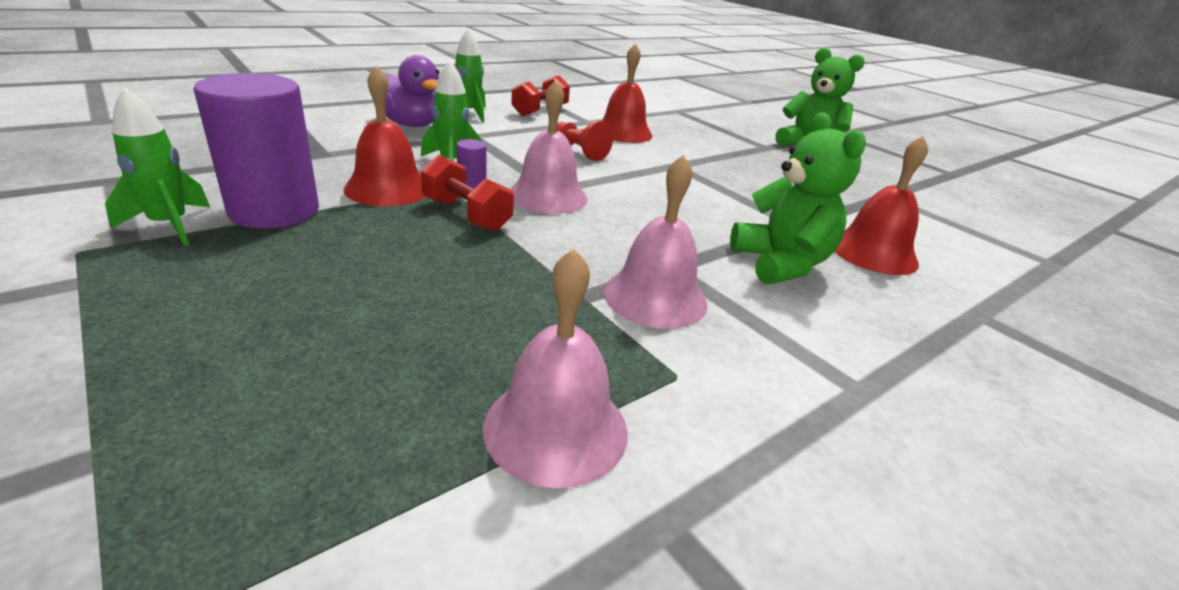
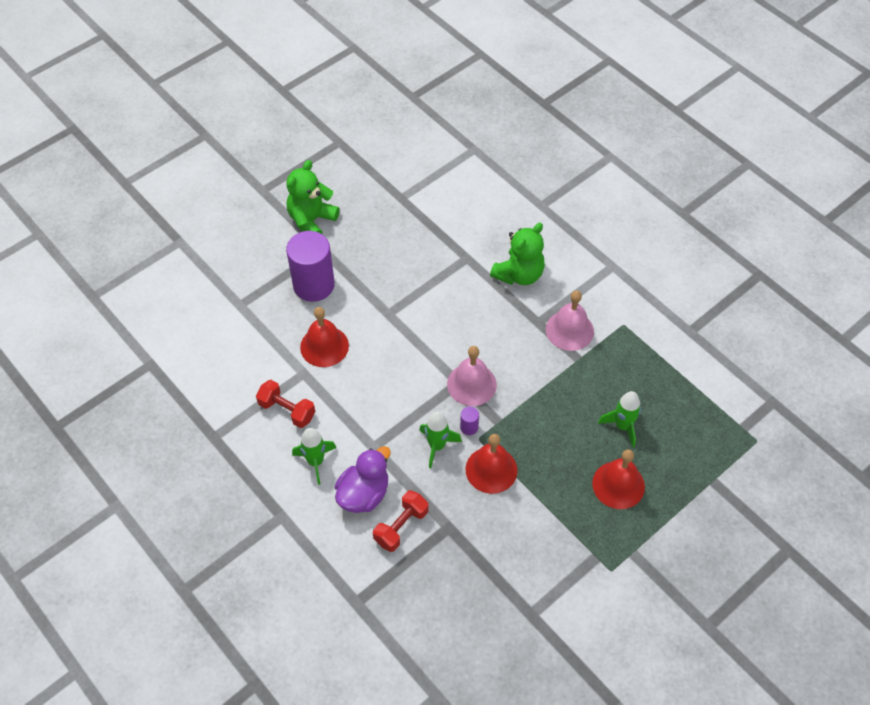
camera: 90 degrees left, 25 degrees up
green rocket [105,87,210,246] -> green rocket moved to [598,391,641,448]
purple cylinder [193,73,319,229] -> purple cylinder moved to [286,231,335,302]
red dumbbell [421,155,514,232] -> red dumbbell moved to [373,490,429,552]
pink bell [483,249,628,488] -> none
red pawn [557,121,613,161] -> none
green teddy bear [730,113,866,285] -> green teddy bear turned 150 degrees clockwise [490,223,545,285]
red bell [835,136,928,275] -> red bell moved to [592,449,645,509]

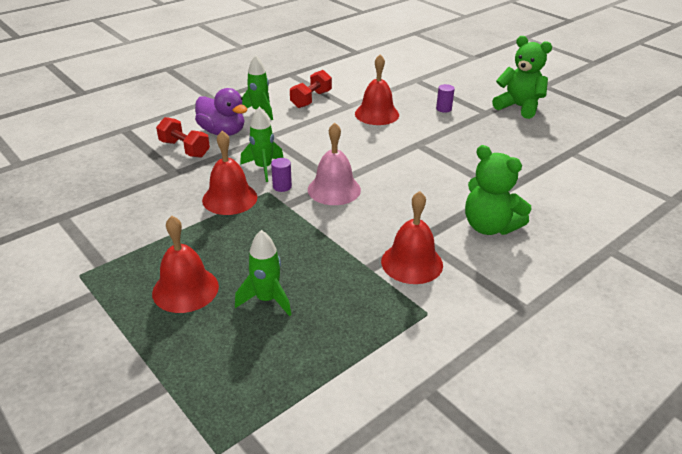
camera: 90 degrees right, 20 degrees down
purple cylinder [286,231,335,302] -> purple cylinder [436,84,455,113], size x0.40
pink bell [546,290,594,351] -> red bell [381,191,443,284]

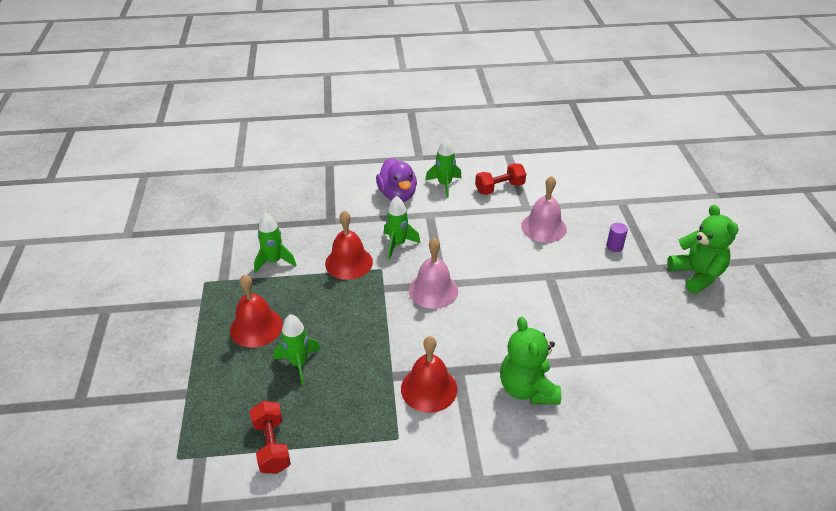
camera: 35 degrees right, 5 degrees up
red dumbbell [156,117,210,158] -> red dumbbell moved to [250,401,291,474]
purple cylinder [271,158,292,192] -> none
red bell [355,54,399,125] -> pink bell [521,176,567,243]
none -> green rocket [254,212,296,273]

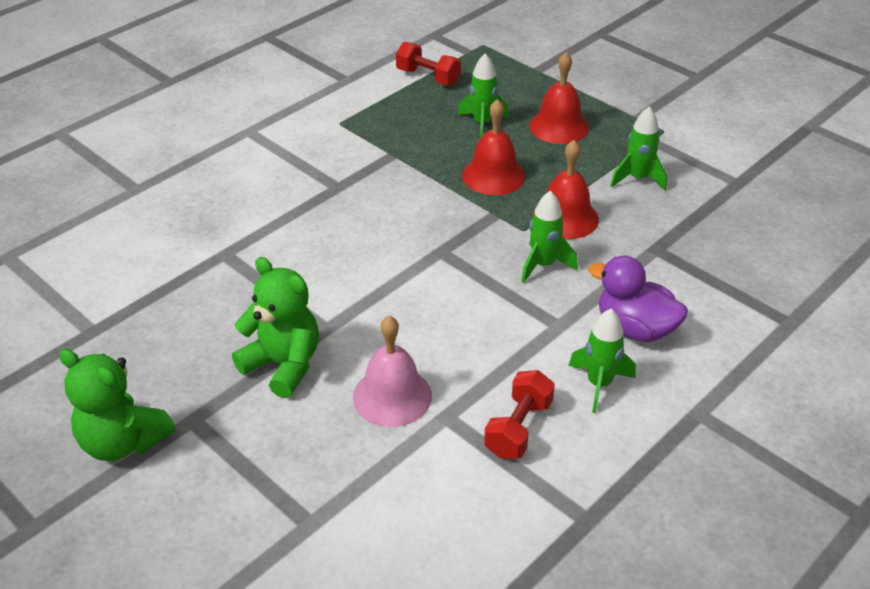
camera: 140 degrees right, 0 degrees up
red bell [401,336,457,413] -> red bell moved to [462,99,526,195]
pink bell [409,238,458,309] -> none
green teddy bear [500,317,561,404] -> green teddy bear moved to [232,257,319,398]
purple cylinder [606,223,628,252] -> none

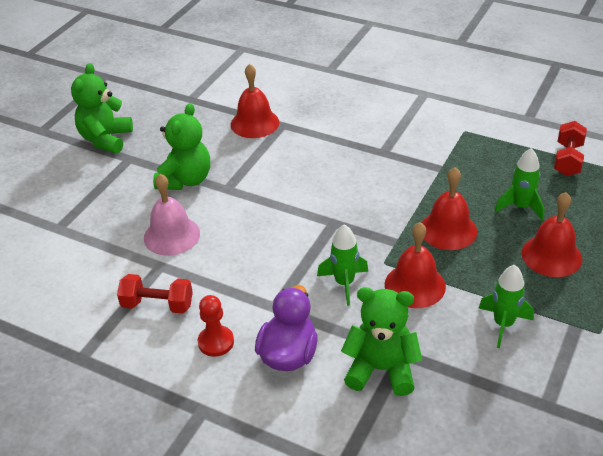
camera: 75 degrees right, 0 degrees up
green rocket [568,309,636,413] -> red pawn [198,295,234,357]
none -> red bell [231,64,279,138]
none -> green teddy bear [341,287,422,396]

